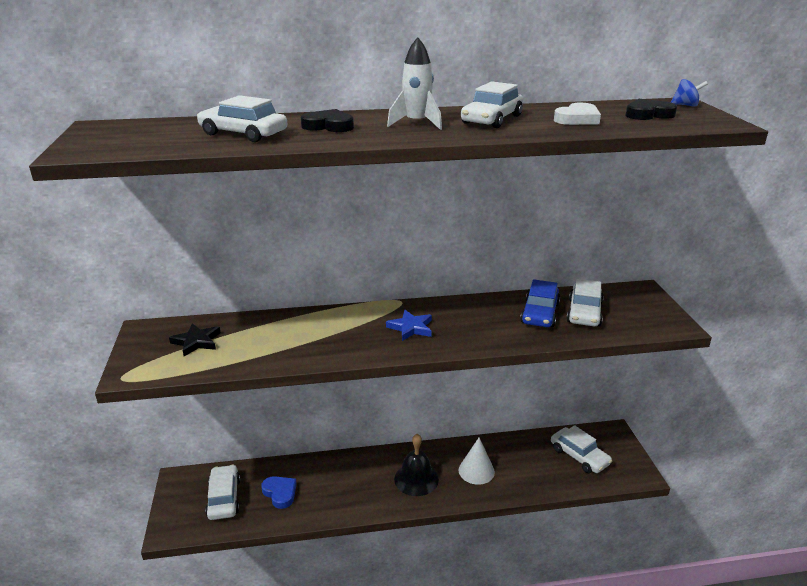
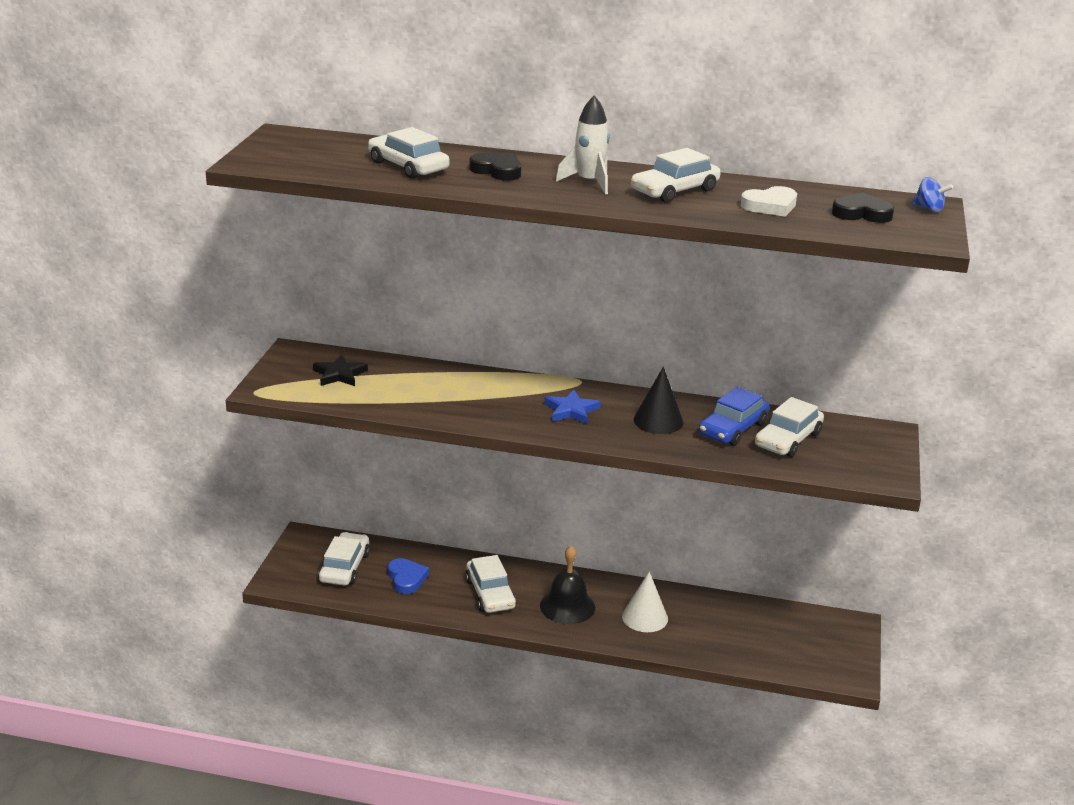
camera: 20 degrees right, 0 degrees up
white car [551,425,612,473] -> white car moved to [465,555,516,613]
none -> black cone [634,367,684,434]

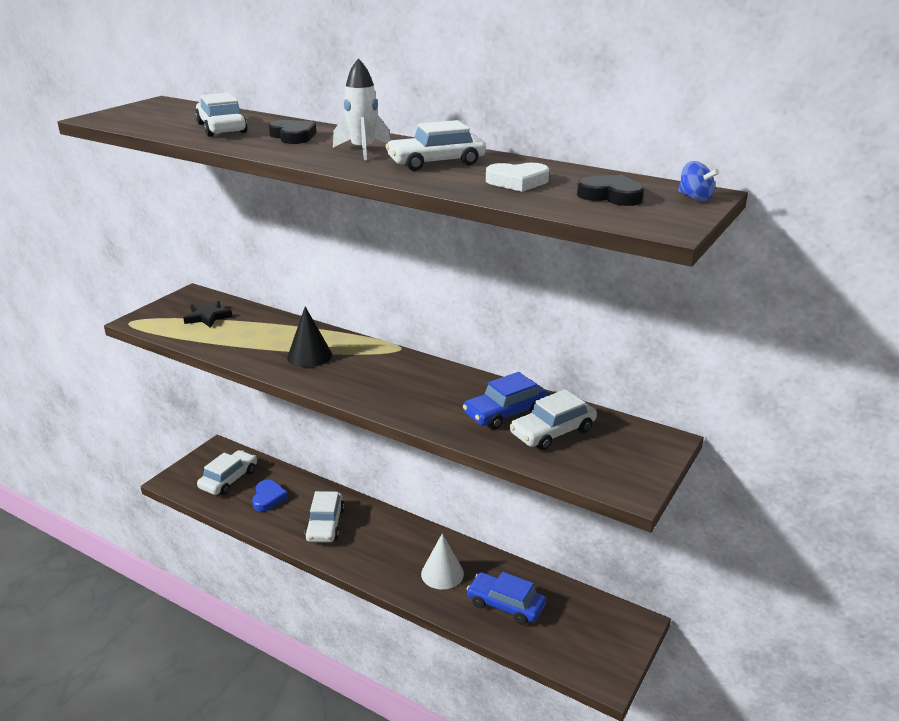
camera: 20 degrees right, 0 degrees up
black bell [540,546,595,624] -> none
blue star [544,390,601,424] -> none
black cone [634,367,684,434] -> black cone moved to [287,307,332,367]
none -> blue car [466,572,546,625]

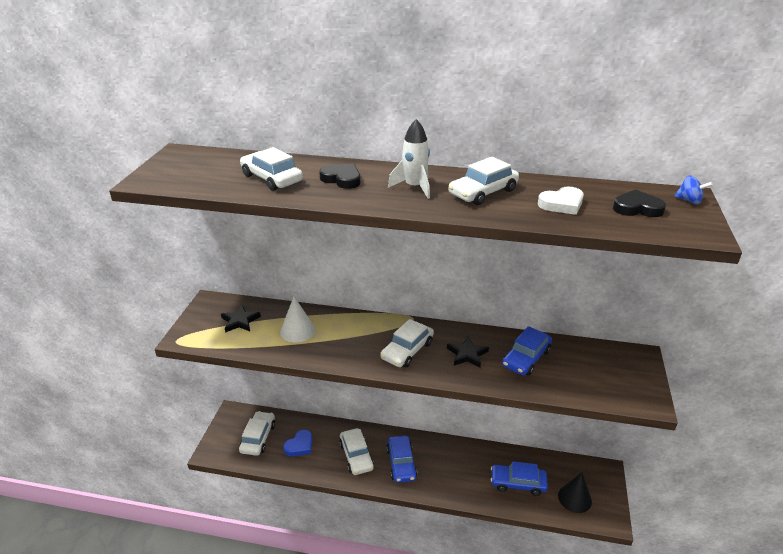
camera: 20 degrees left, 5 degrees up
blue heart [252,480,288,512] -> blue heart turned 60 degrees clockwise [283,430,312,456]
black cone [287,307,332,367] -> black cone moved to [558,472,592,513]
white cone [421,533,464,590] -> white cone moved to [280,297,315,342]
white car [510,389,597,450] -> white car moved to [380,319,434,367]
none -> blue car [386,435,417,483]
none -> black star [447,337,489,367]

